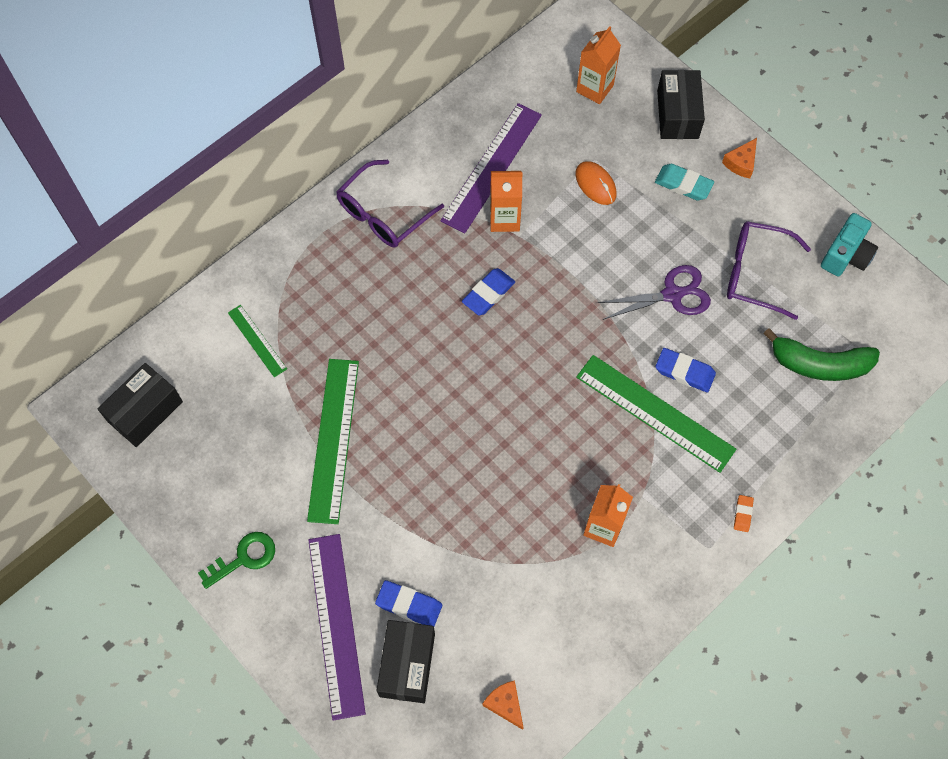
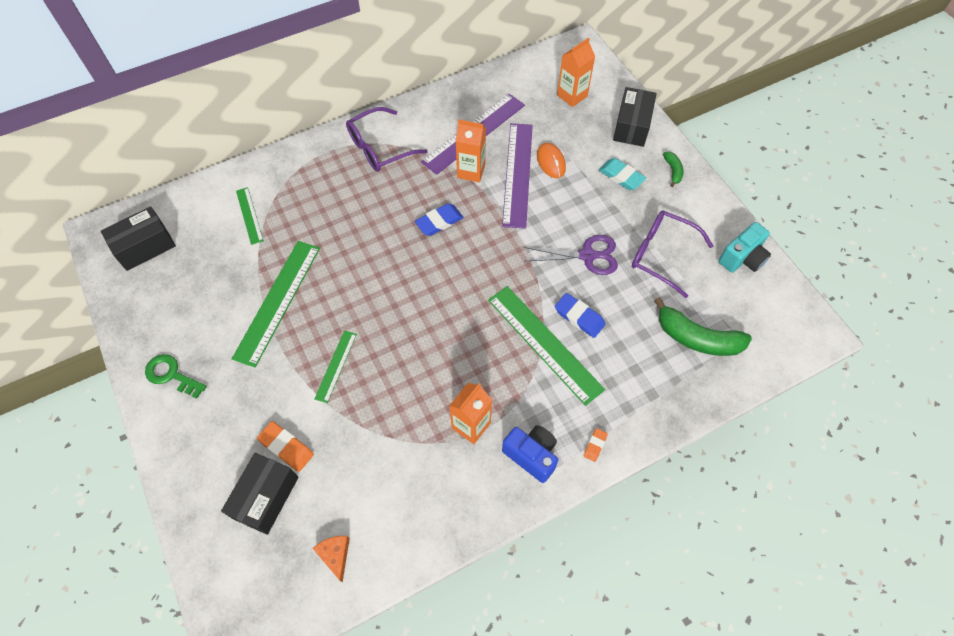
camera: 15 degrees right, 5 degrees down
green key [198,532,275,589] -> green key turned 135 degrees counterclockwise [145,354,207,399]
purple ruler [308,534,366,721] -> purple ruler moved to [502,123,533,229]
blue eraser [375,580,442,626] -> orange eraser [257,421,314,472]
orange cheese [722,138,757,178] -> green banana [663,152,684,187]
none -> green ruler [315,330,357,403]
none -> blue camera [502,425,558,483]

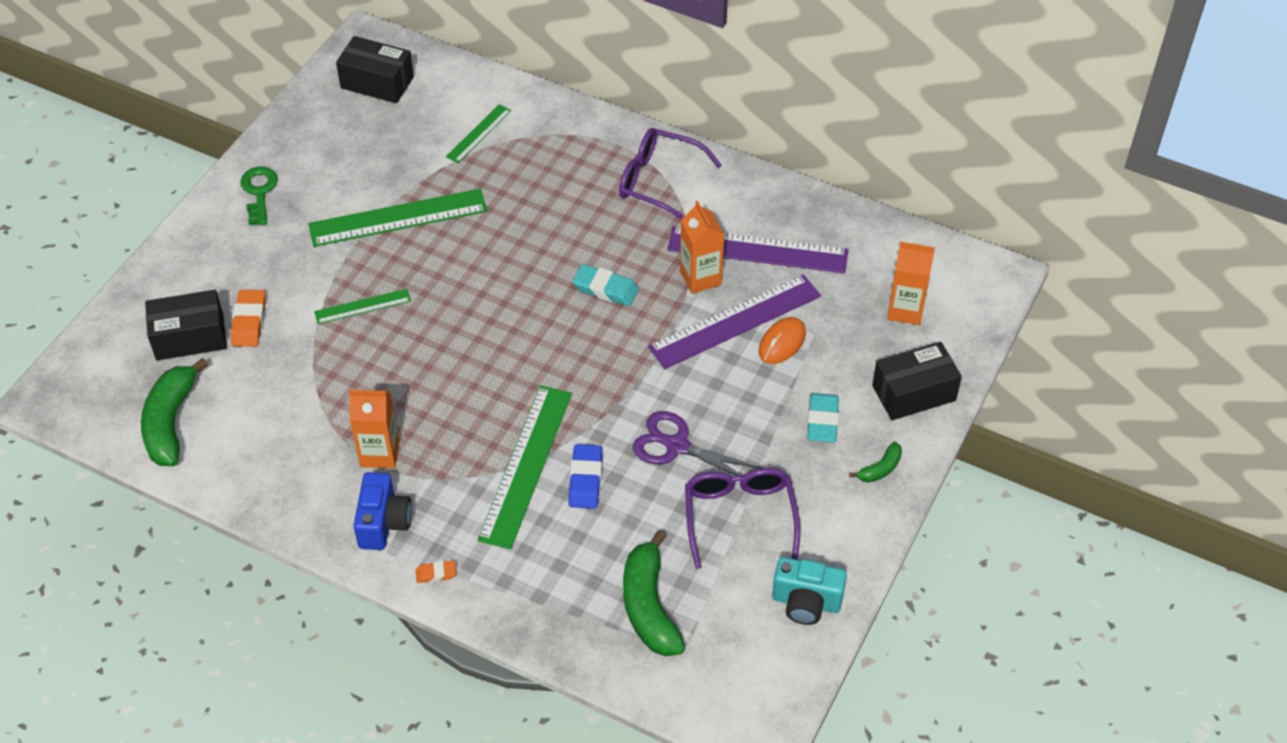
camera: 55 degrees right, 10 degrees down
orange cheese [312,536,350,583] -> green banana [141,358,208,466]
blue eraser [415,203,464,236] -> turquoise eraser [573,264,639,306]
purple scissors [524,235,618,275] -> purple scissors turned 150 degrees clockwise [633,411,762,476]

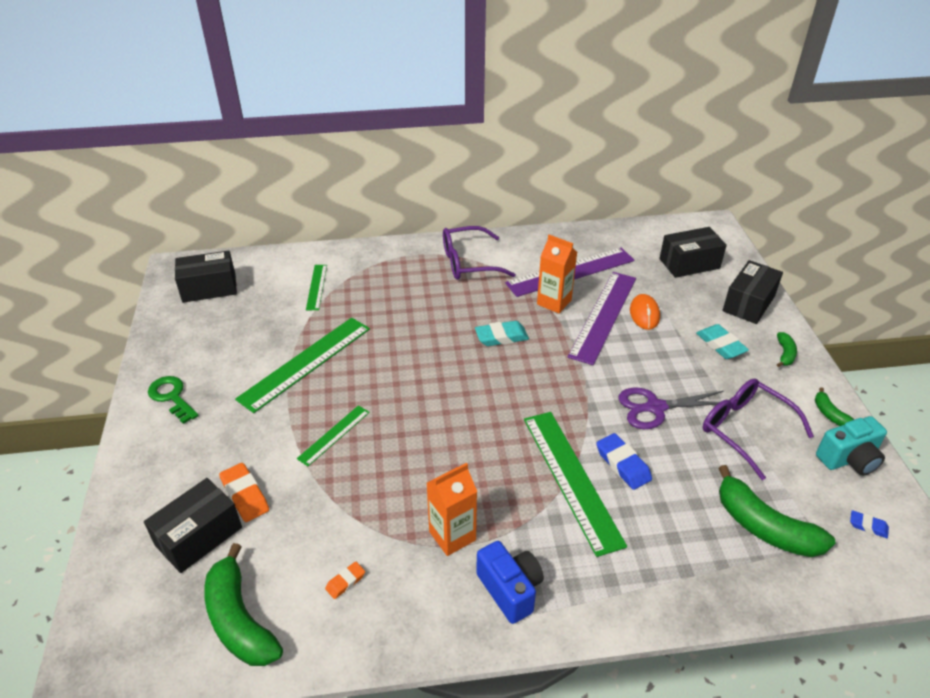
camera: 35 degrees left, 10 degrees down
orange eraser [416,561,456,583] -> orange eraser moved to [325,562,365,599]
orange carton [887,242,935,325] -> black box [659,227,727,278]
none -> green banana [815,387,854,426]
none -> blue eraser [850,510,889,538]

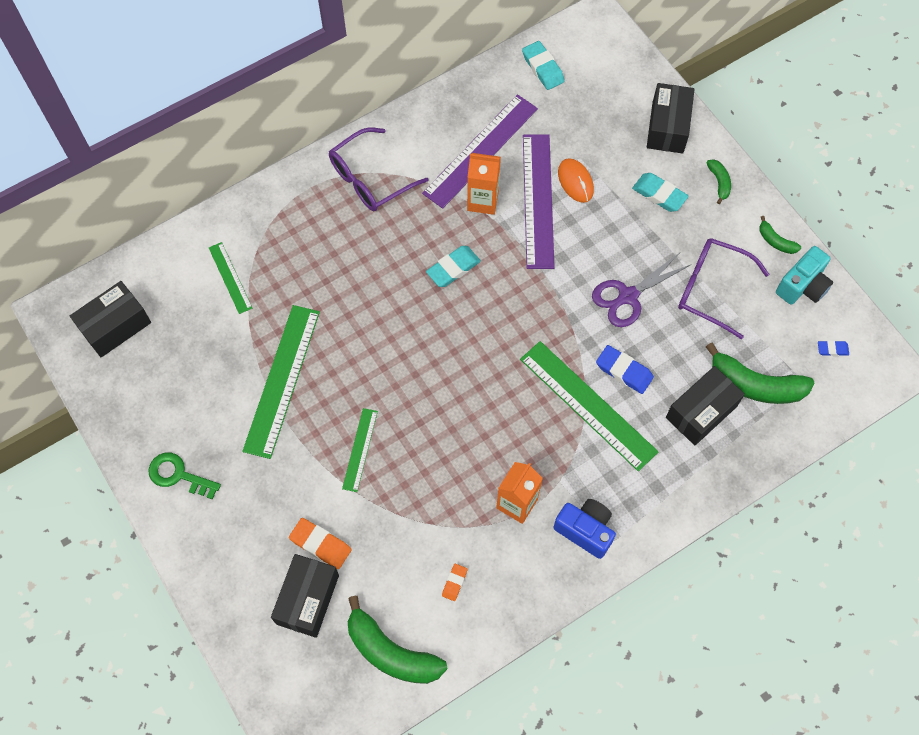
camera: 25 degrees left, 25 degrees up
black box [659,227,727,278] -> black box moved to [666,366,745,445]
none -> turquoise eraser [522,41,565,90]

